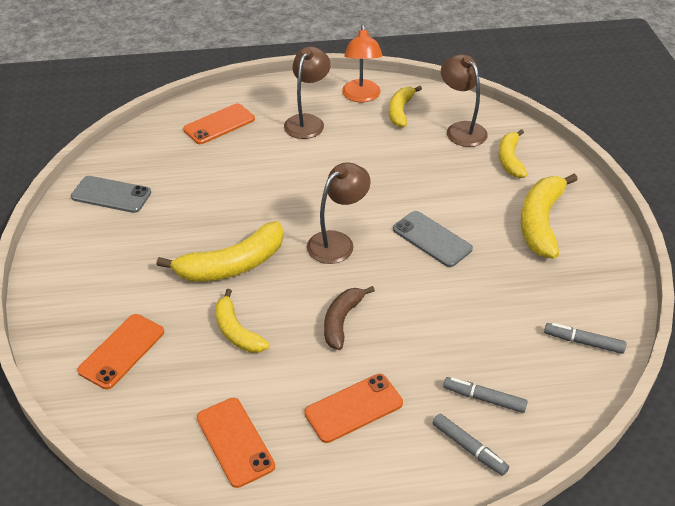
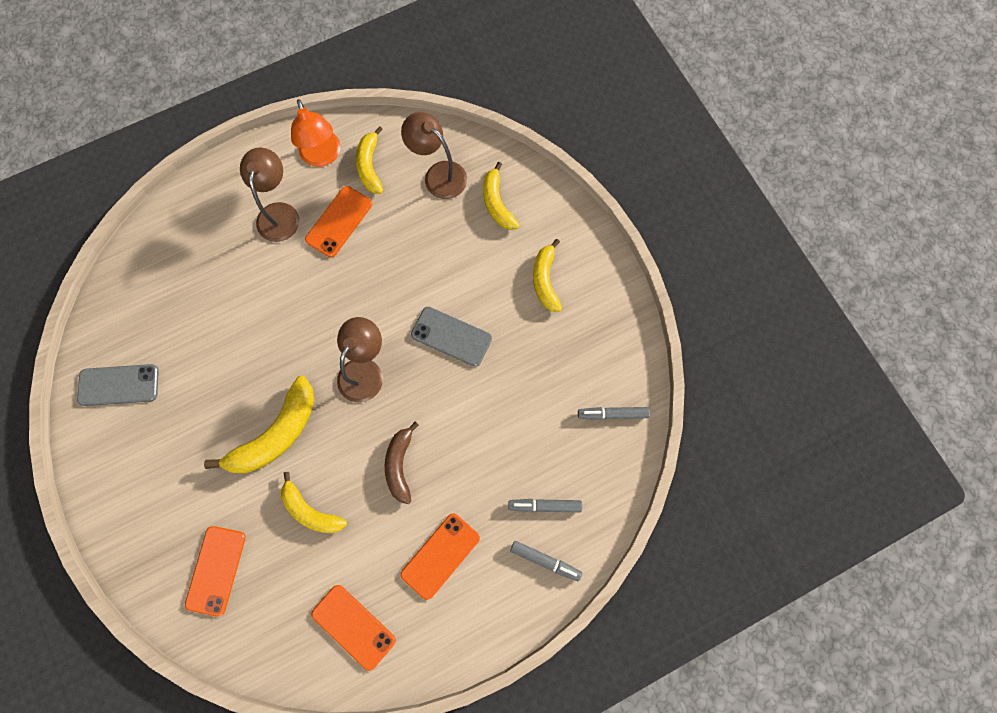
camera: 20 degrees left, 30 degrees up
orange phone [183,103,255,144] -> orange phone moved to [305,186,372,258]
yellow banana [521,174,578,259] -> yellow banana [533,239,562,312], size x0.63

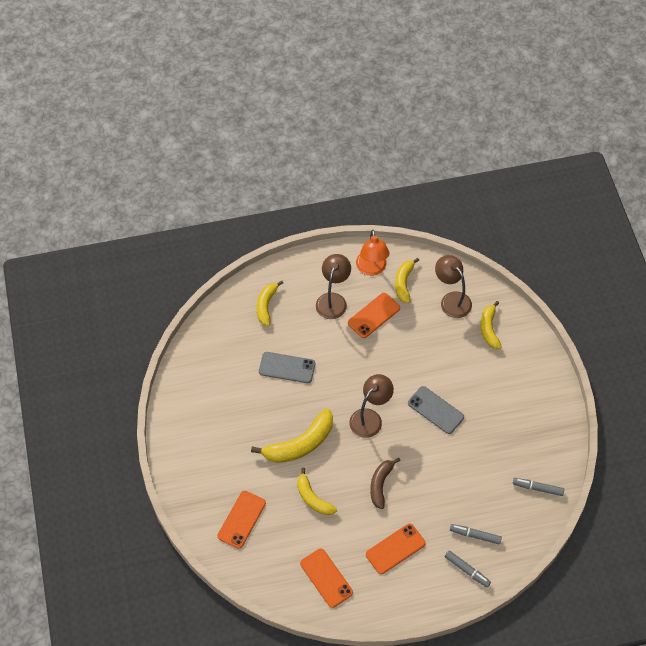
camera: 15 degrees right, 15 degrees down
grey phone [77,364,159,406] -> grey phone moved to [259,352,315,383]
yellow banana [533,239,562,312] -> yellow banana moved to [257,281,283,326]

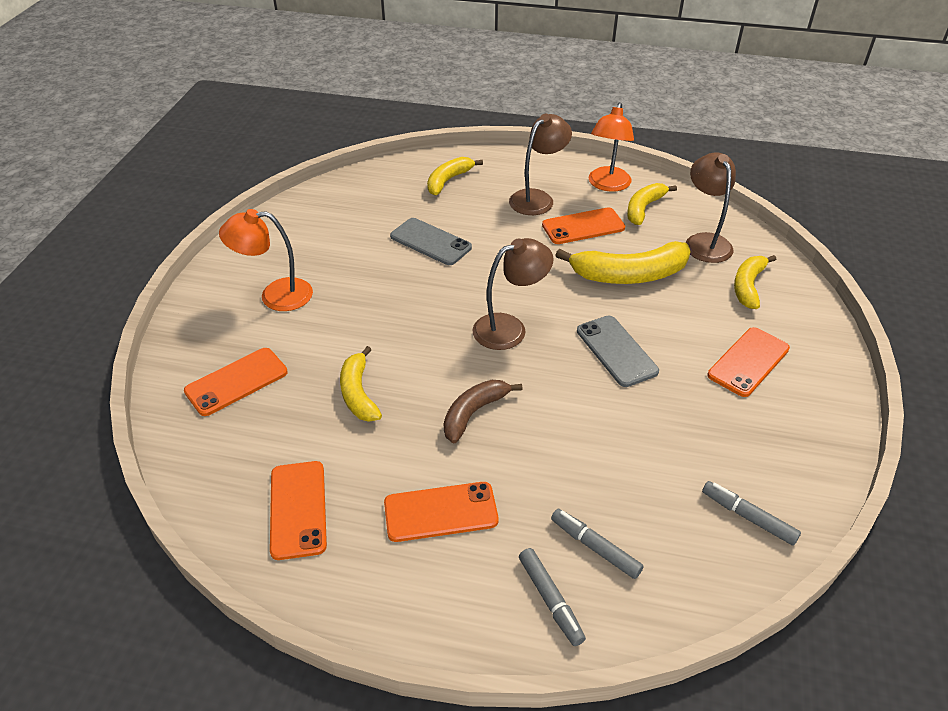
camera: 25 degrees right, 15 degrees down
yellow banana [251,408,333,463] -> yellow banana moved to [555,241,691,284]
none -> orange lamp [219,209,313,311]
none -> orange phone [707,327,790,397]

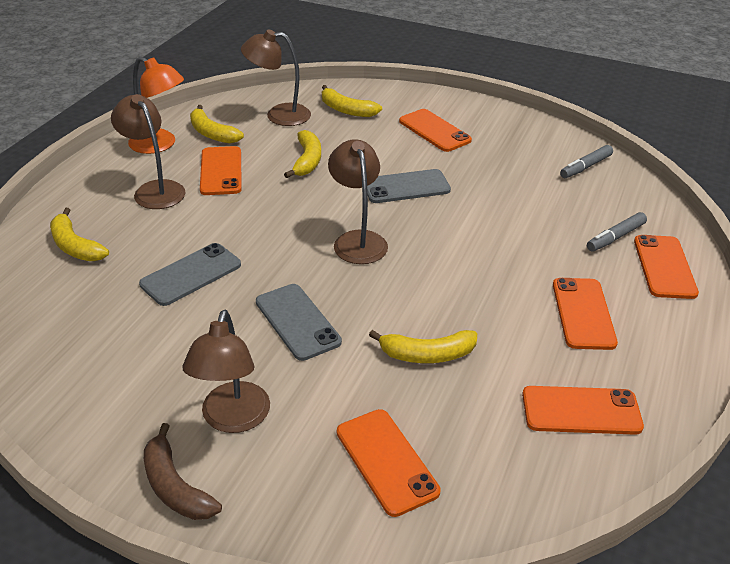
camera: 80 degrees left, 5 degrees down
orange lamp [219,209,313,311] -> brown lamp [182,310,270,433]
brown banana [444,380,523,443] -> brown banana moved to [144,423,222,520]
grey marker [519,548,586,646] -> orange phone [634,235,699,299]
yellow banana [555,241,691,284] -> yellow banana [284,130,321,178], size x0.63
none -> grey phone [256,284,342,361]

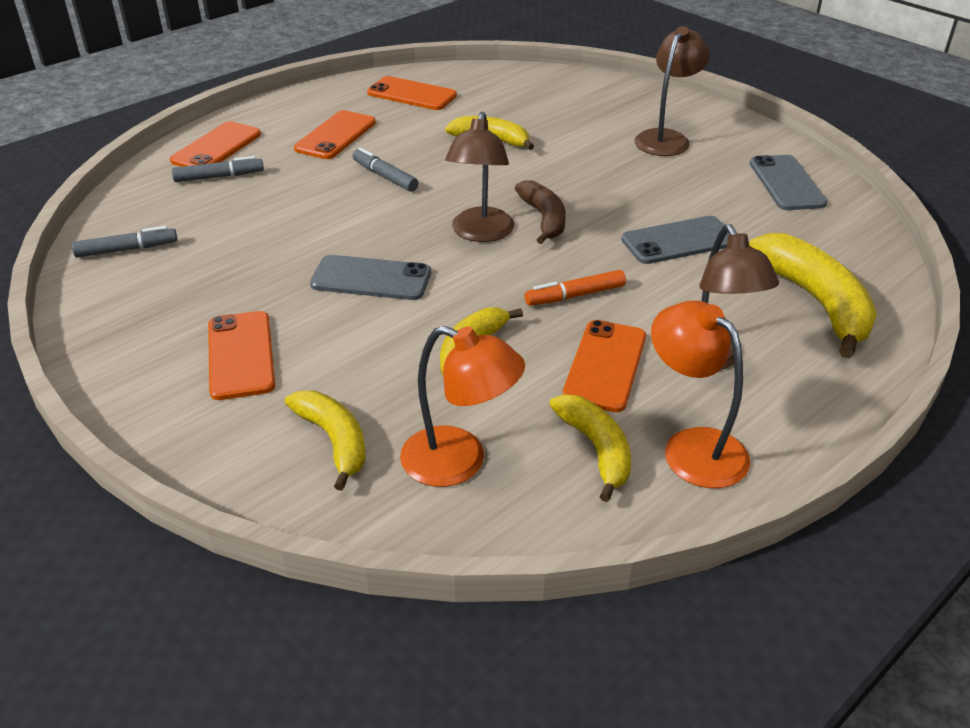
camera: 155 degrees left, 0 degrees up
yellow banana [50,208,109,261] -> yellow banana [749,233,877,358], size x1.59
brown banana [144,423,222,520] -> brown banana moved to [515,180,566,244]
brown lamp [241,29,311,126] -> orange lamp [400,326,525,487]
grey phone [256,284,342,361] -> grey phone moved to [749,155,828,210]
orange phone [337,409,441,517] -> none
none -> grey marker [353,148,418,192]
none -> orange marker [525,270,626,306]

